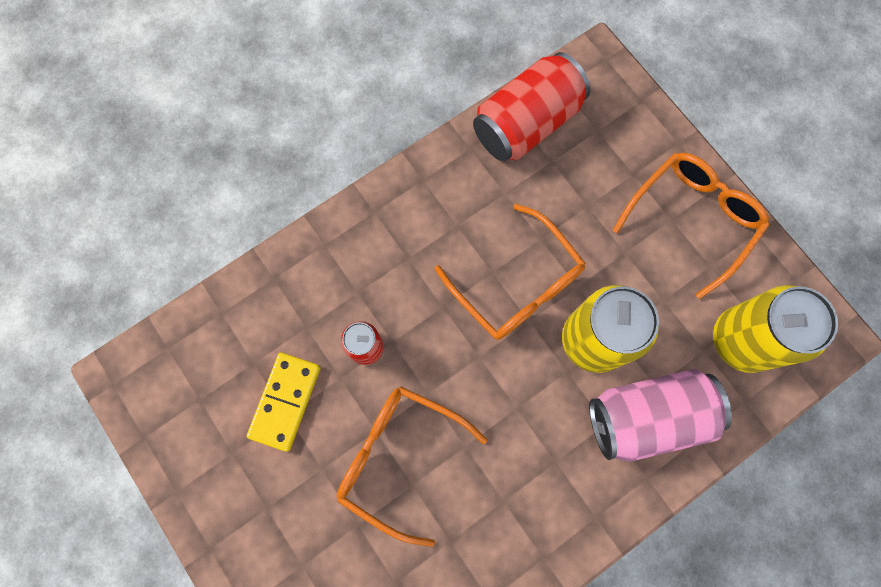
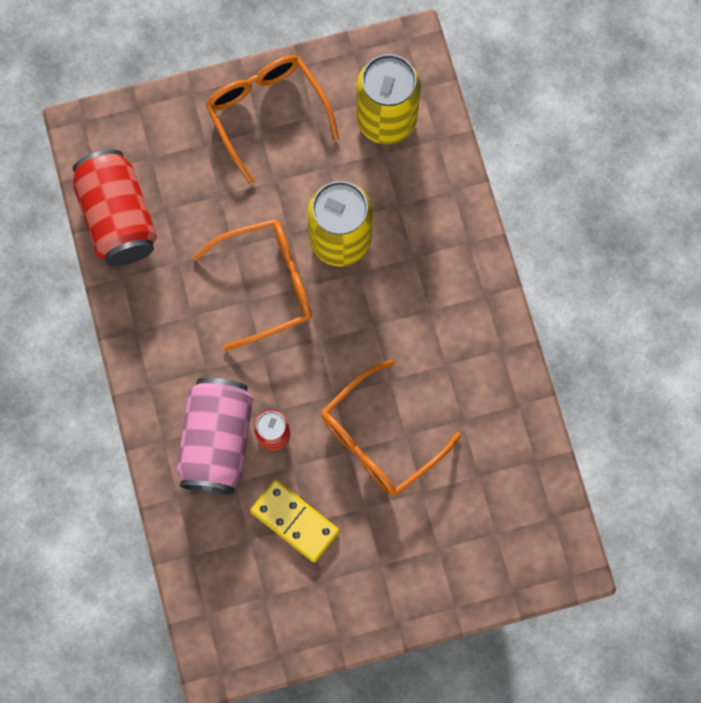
camera: 70 degrees left, 0 degrees up
pink can [589,369,732,462] -> pink can moved to [177,378,253,495]

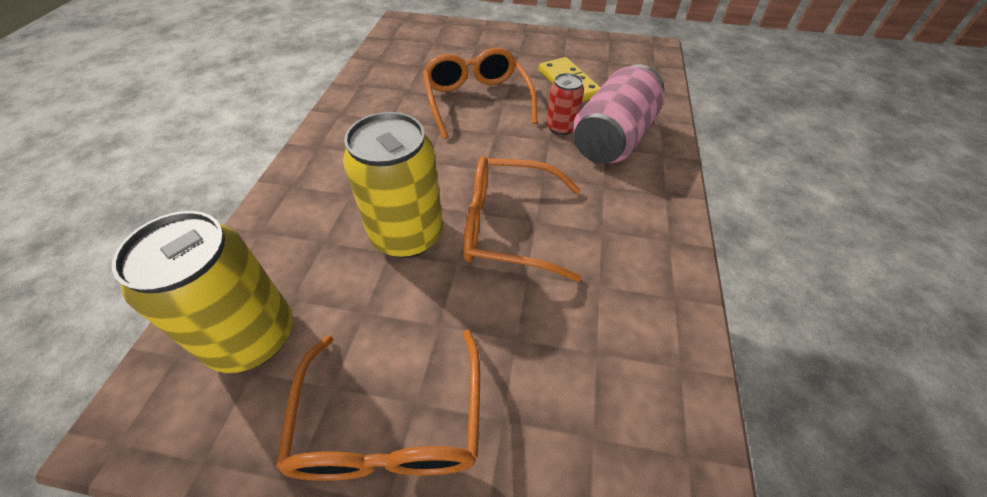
camera: 155 degrees left, 25 degrees down
red can [73,149,157,266] -> none
orange glasses [321,360,461,496] -> orange glasses turned 90 degrees counterclockwise [423,48,538,139]

